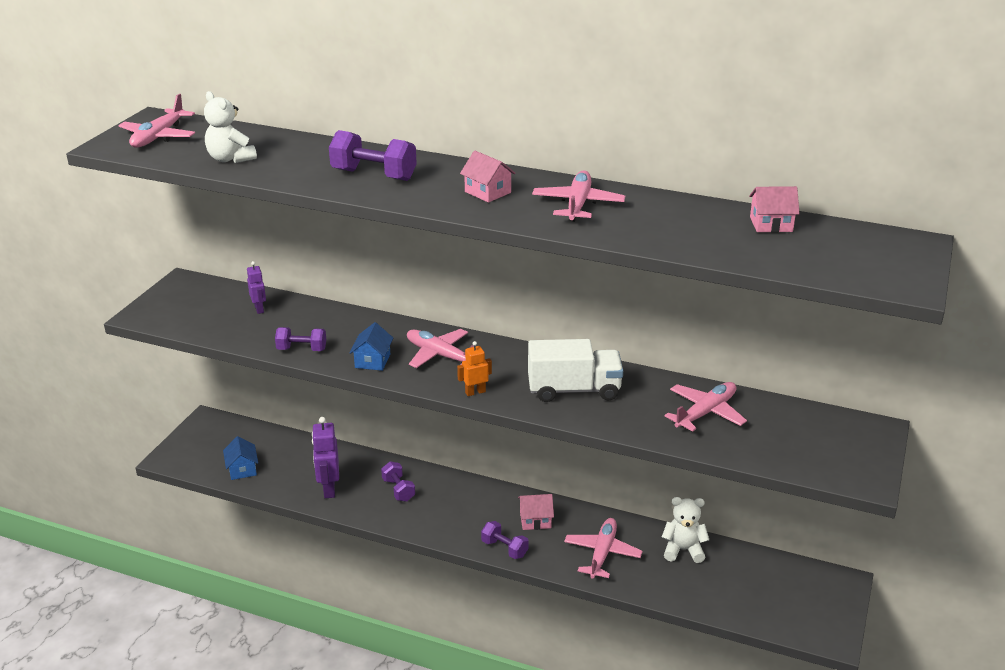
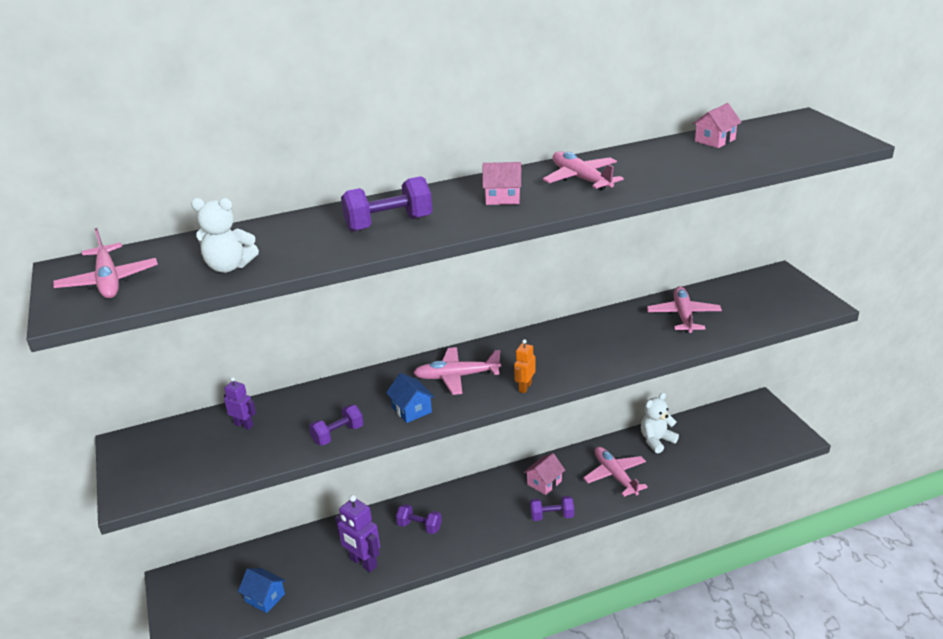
camera: 40 degrees left, 0 degrees up
white truck [528,339,623,402] -> none

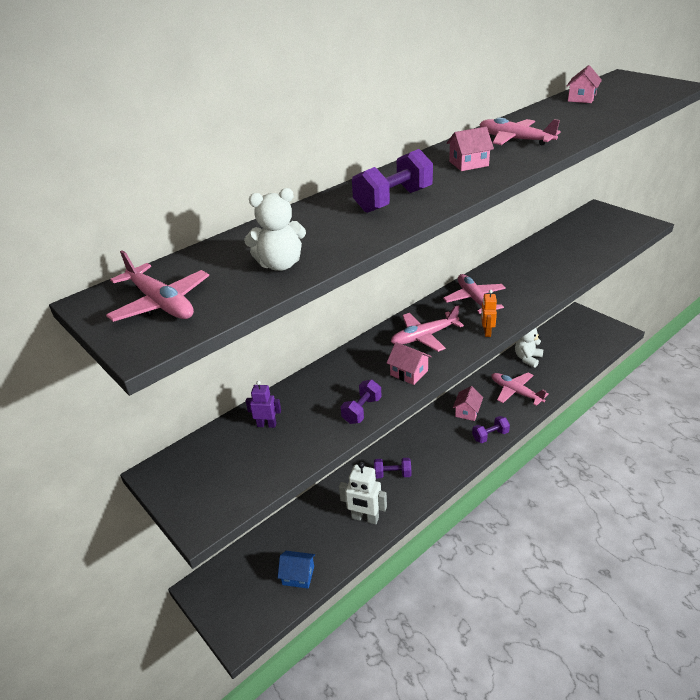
camera: 20 degrees left, 5 degrees up
purple robot [335,495,380,572] -> white robot [339,462,387,524]
blue house [386,373,435,423] -> pink house [387,342,432,385]
pink plane [647,286,722,333] -> pink plane moved to [443,274,506,314]

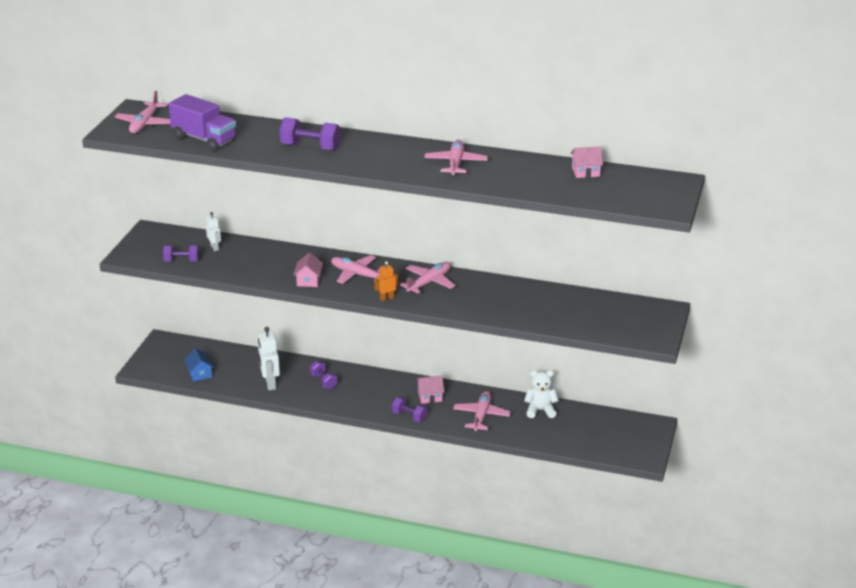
camera: 55 degrees right, 5 degrees down
white teddy bear [244,188,306,271] -> purple truck [169,94,236,151]
purple robot [246,381,281,428] -> white robot [206,212,221,251]
purple dumbbell [341,380,382,424] -> purple dumbbell moved to [163,245,199,262]
pink house [447,127,494,171] -> none

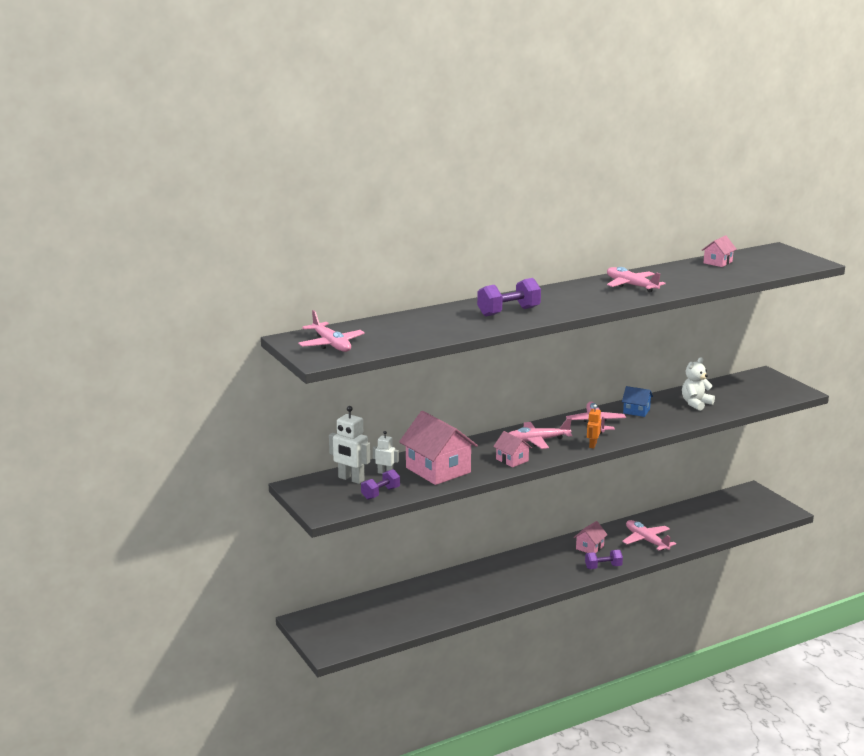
camera: 45 degrees left, 10 degrees down
purple truck [169,94,236,151] -> none
blue house [184,348,214,382] -> blue house moved to [622,386,653,417]
white robot [258,327,280,390] -> white robot moved to [329,406,370,484]
purple dumbbell [310,361,338,389] -> none
white teddy bear [524,370,559,418] -> white teddy bear moved to [682,357,715,411]
none -> pink house [399,411,478,485]

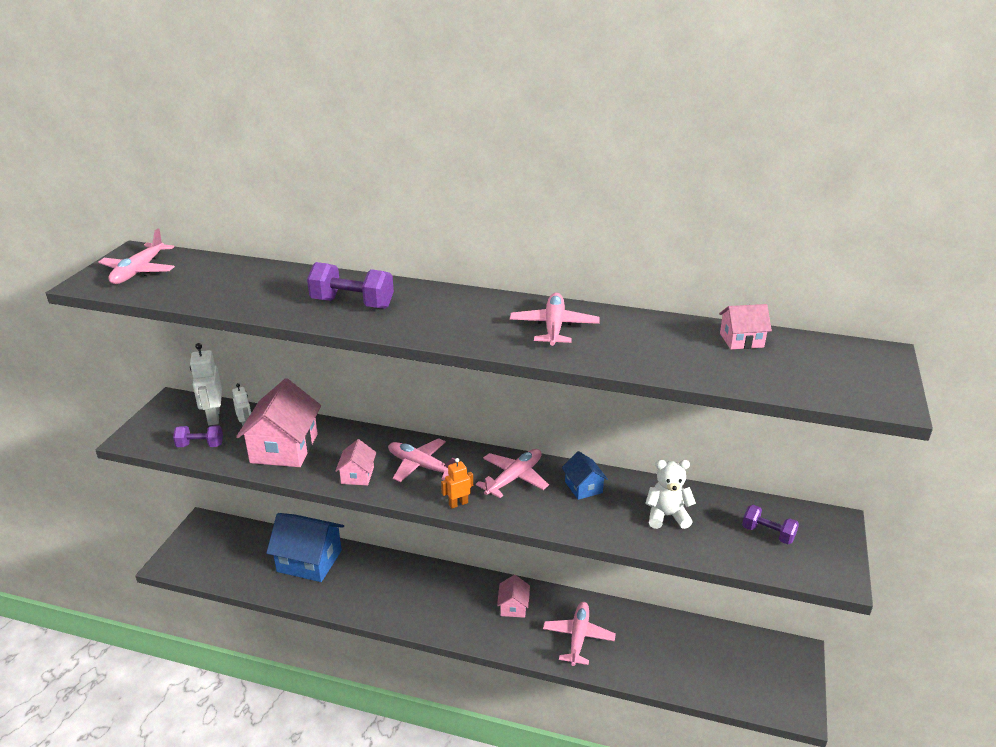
camera: 45 degrees right, 10 degrees up
pink house [574,521,608,553] -> pink house turned 75 degrees counterclockwise [497,575,530,618]
purple dumbbell [585,550,623,569] -> purple dumbbell moved to [742,505,799,544]
none -> blue house [266,513,344,582]

